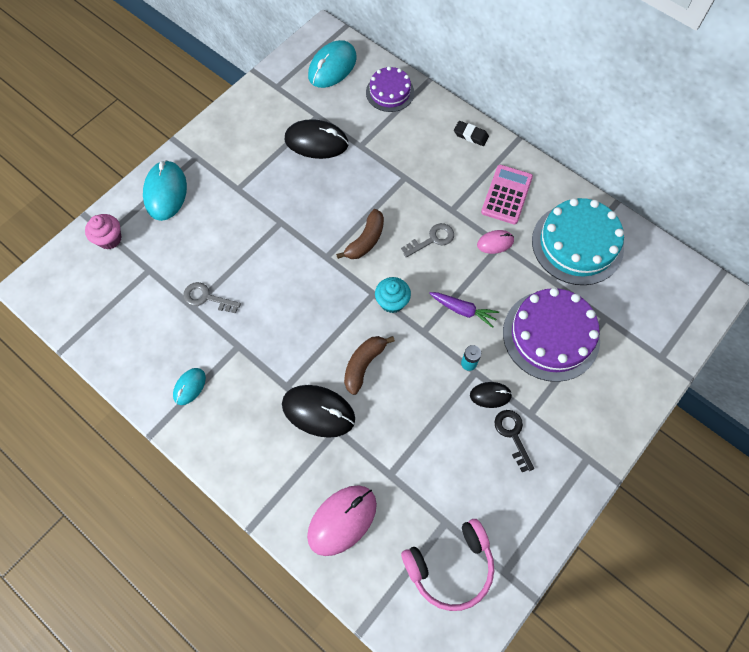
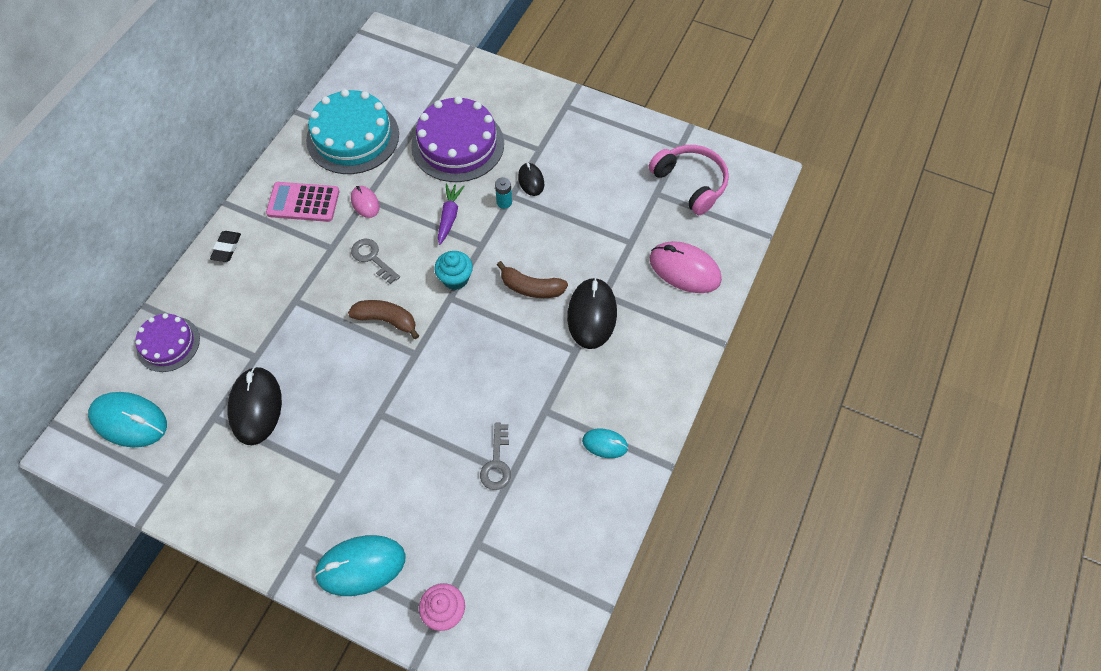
camera: 105 degrees left, 5 degrees down
black key [494,410,534,472] -> none

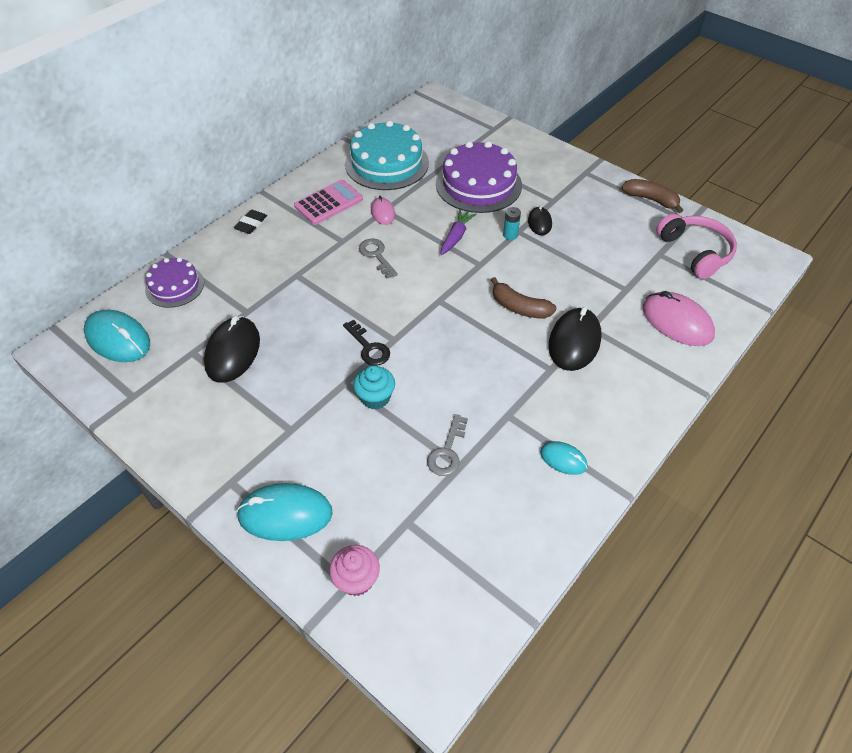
camera: 15 degrees right, 10 degrees down
pink calculator [266,182,339,222] -> pink calculator turned 120 degrees clockwise [294,180,363,225]
brown banana [348,300,419,339] -> brown banana moved to [621,179,683,213]
turquoise cupcake [434,251,473,290] -> turquoise cupcake moved to [353,365,395,410]
none -> black key [343,319,390,366]

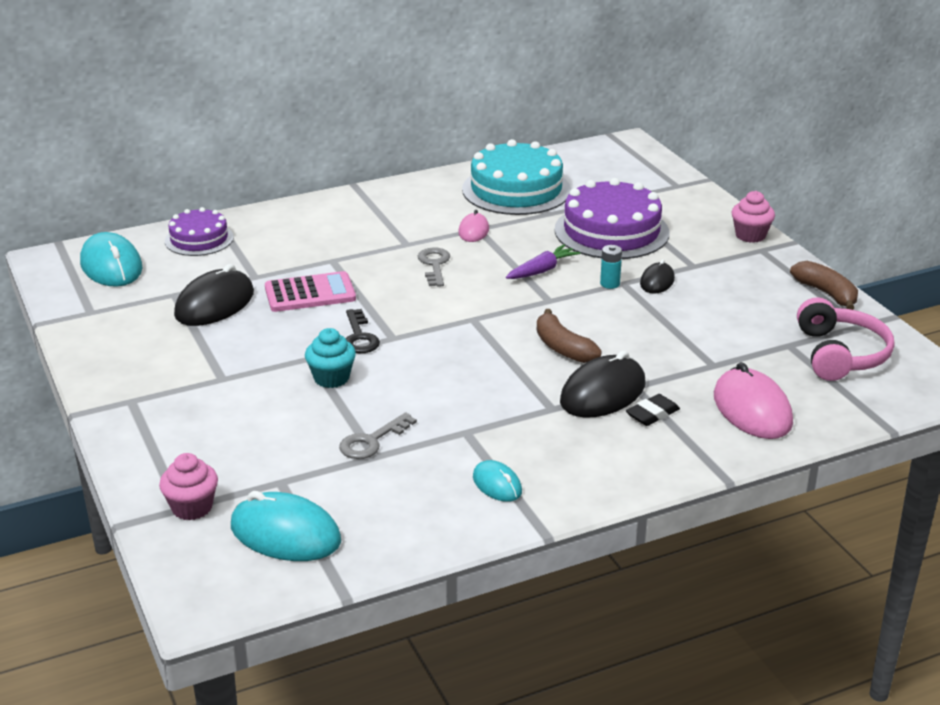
camera: 25 degrees right, 20 degrees down
black eraser [234,210,267,234] -> black eraser moved to [626,394,680,426]
turquoise mouse [236,483,333,541] -> turquoise mouse moved to [231,491,341,561]
pink calculator [294,180,363,225] -> pink calculator moved to [265,271,356,312]
none -> pink cupcake [731,191,775,243]

